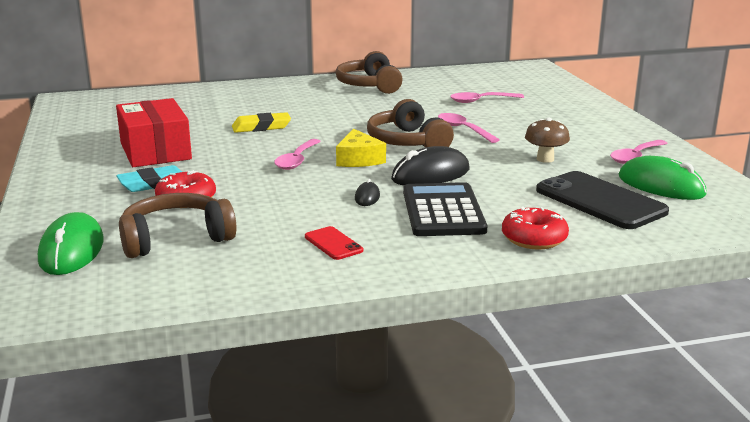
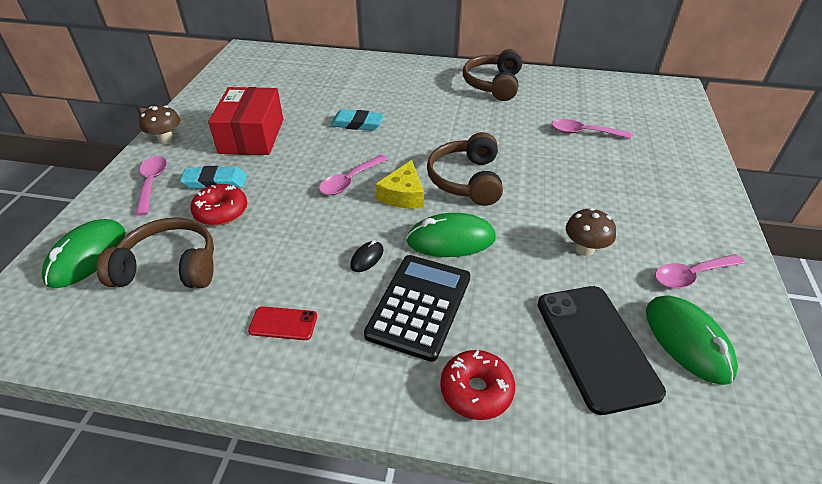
camera: 25 degrees right, 20 degrees up
yellow eraser [232,112,291,133] -> turquoise eraser [330,110,384,131]
red phone [305,226,363,260] -> red phone turned 75 degrees counterclockwise [248,306,317,340]
black mouse [391,146,470,186] -> green mouse [406,213,496,257]
pink spoon [438,113,500,143] -> pink spoon moved to [135,156,167,216]
none -> brown mushroom [139,106,181,145]

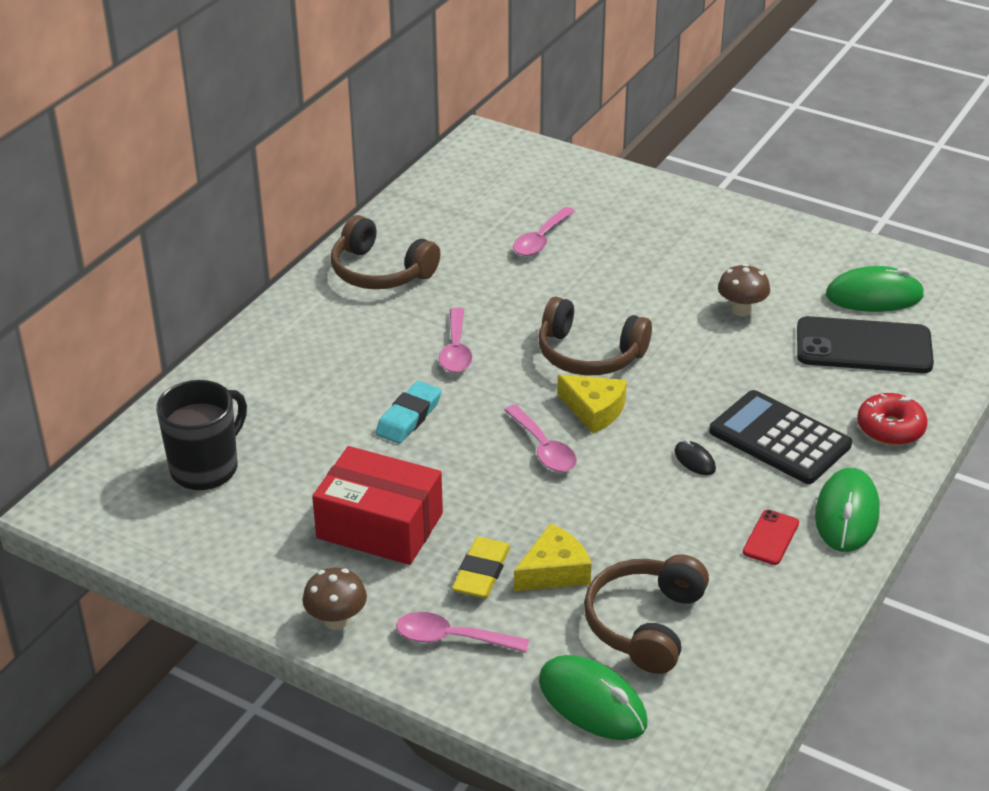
camera: 70 degrees left, 5 degrees down
turquoise eraser [180,166,247,189] -> yellow eraser [452,537,510,598]
red donut [190,184,247,226] -> yellow cheese [514,523,591,591]
green mouse [406,213,496,257] -> green mouse moved to [815,468,880,552]
pink spoon [655,254,745,288] -> pink spoon moved to [439,308,472,373]
none -> black mug [156,380,247,490]

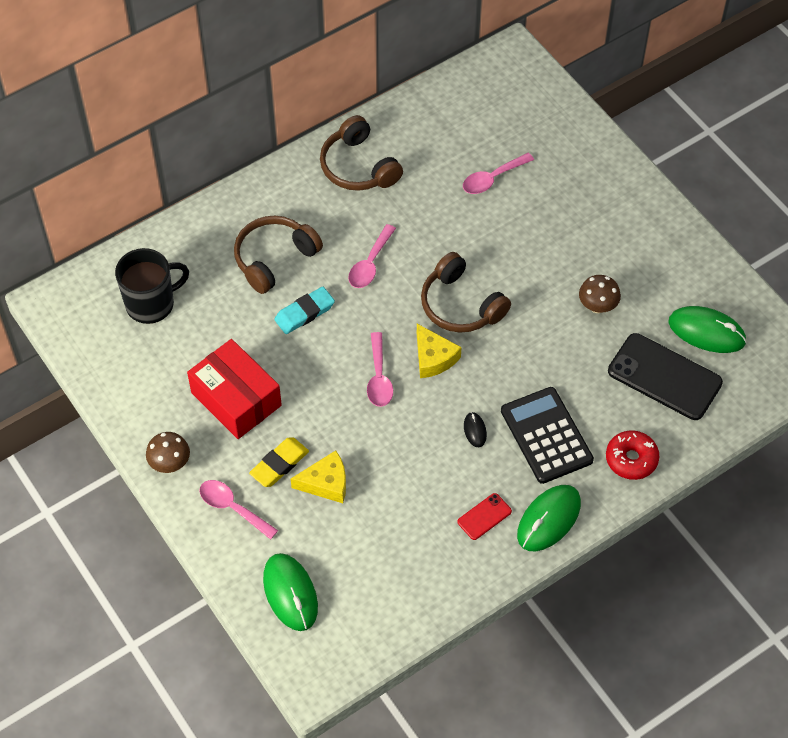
camera: 25 degrees right, 20 degrees up
brown headphones [584,554,709,674] -> brown headphones moved to [234,215,323,294]

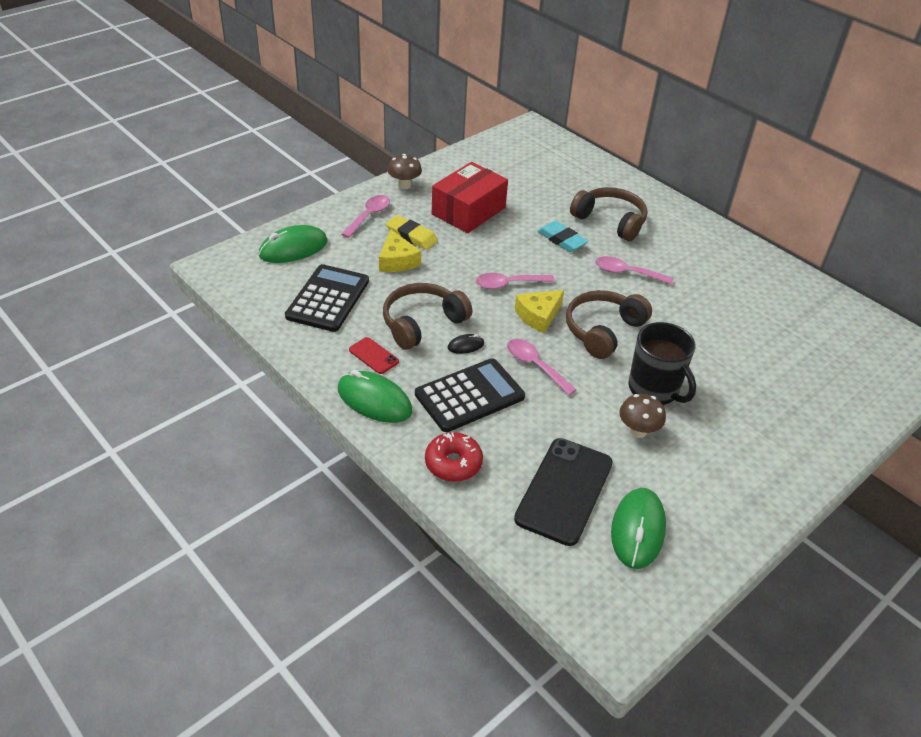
camera: 80 degrees right, 15 degrees down
black mug [115,248,189,324] -> black mug moved to [628,322,696,405]
brown headphones [320,115,403,191] -> brown headphones moved to [383,283,472,350]
pink spoon [463,153,534,194] -> pink spoon moved to [507,339,577,395]
none -> black calculator [285,264,369,332]

